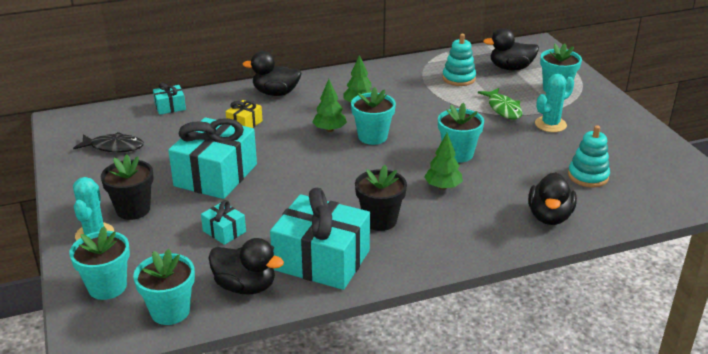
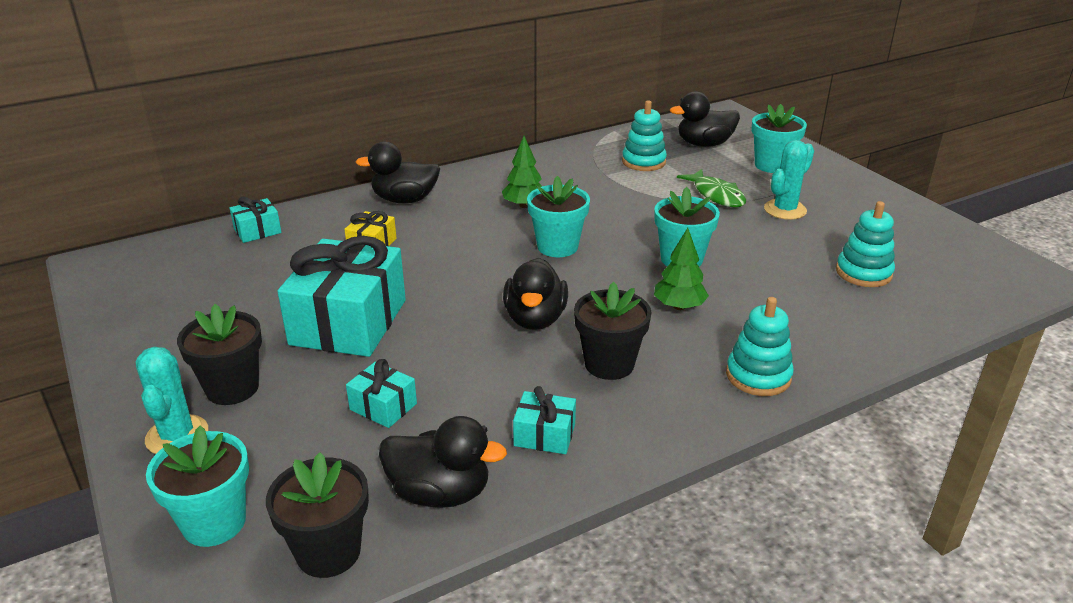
camera: 10 degrees left, 0 degrees up
black fish [73,132,144,152] -> none
turquoise flower pot [133,249,195,325] -> black flower pot [266,452,369,578]
turquoise gift [270,188,370,290] -> turquoise gift [513,386,576,454], size x0.45
green tree [312,79,347,132] -> none
black duck [528,172,577,225] -> black duck moved to [503,258,568,330]
none -> turquoise stacking toy [726,297,794,396]

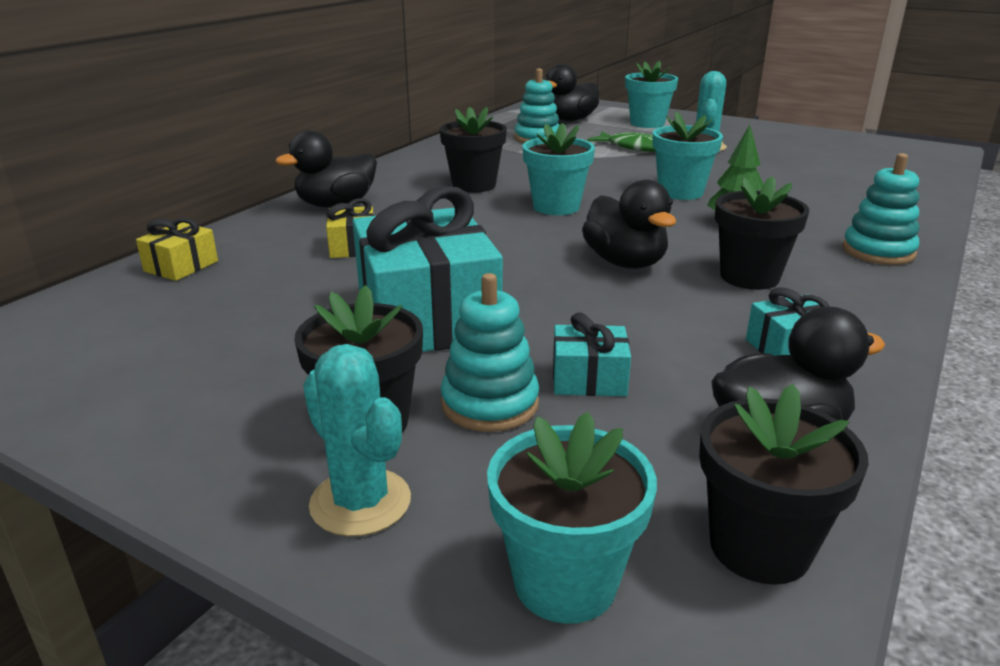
camera: 30 degrees left, 5 degrees down
turquoise gift [230,197,281,243] -> yellow gift [136,218,218,281]
green tree [502,136,542,208] -> black flower pot [440,107,507,193]
turquoise stacking toy [836,201,895,287] -> turquoise stacking toy moved to [441,273,539,432]

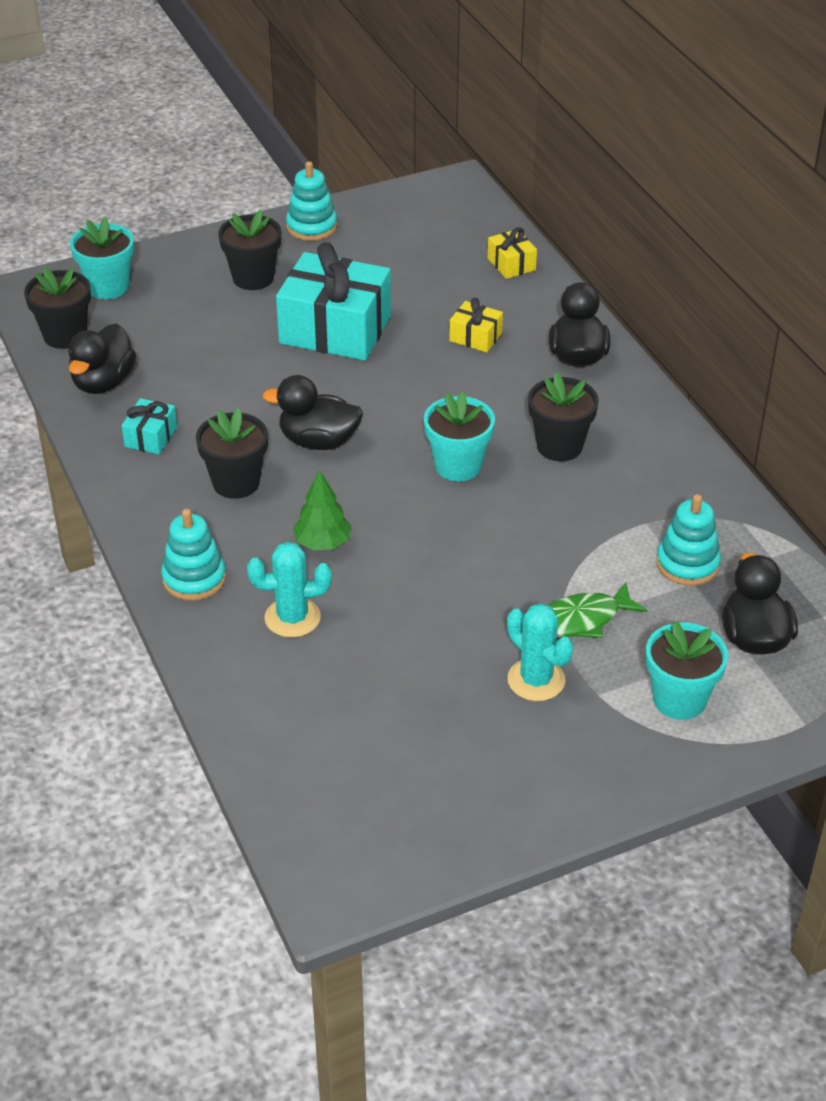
camera: 125 degrees right, 15 degrees up
turquoise cactus [303,344,411,537] -> turquoise cactus moved to [247,541,332,638]
turquoise stacking toy [441,273,539,432] -> turquoise stacking toy moved to [286,161,337,241]
turquoise gift [553,312,631,396] -> none
turquoise flower pot [653,111,723,200] -> none

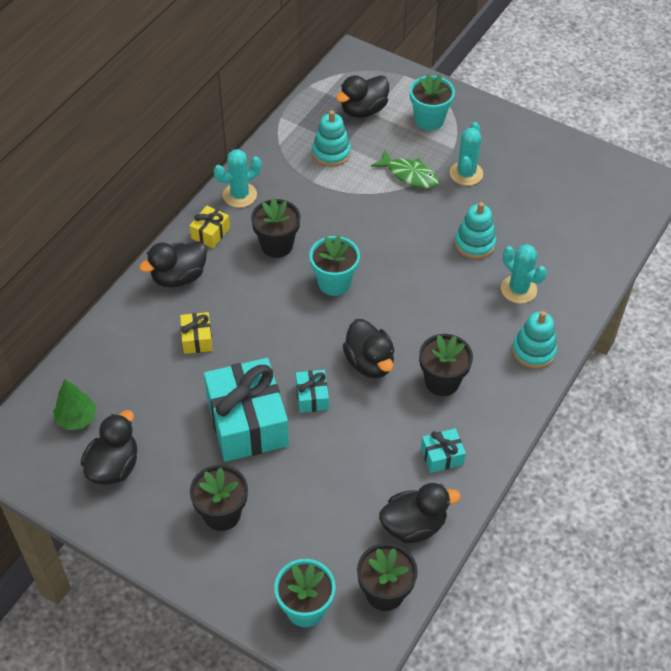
camera: 125 degrees left, 10 degrees up
turquoise stacking toy [286,161,337,241] -> turquoise stacking toy moved to [455,202,496,259]
green tree [293,470,351,550] -> green tree moved to [53,379,97,430]
yellow gift [488,227,537,279] -> yellow gift moved to [190,206,230,248]
none -> black duck [81,410,137,485]
none -> turquoise cactus [214,149,261,208]
none -> turquoise gift [296,370,329,413]

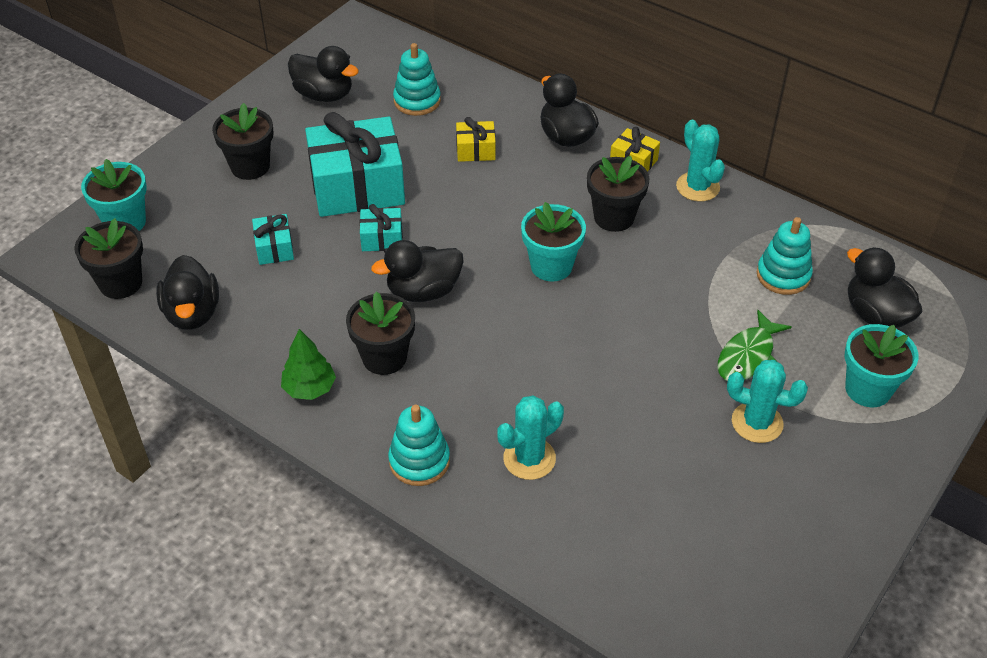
camera: 95 degrees right, 5 degrees down
green tree [53,379,97,430] -> green tree moved to [281,329,336,400]
turquoise gift [421,428,466,473] -> turquoise gift moved to [252,214,294,265]
turquoise stacking toy [455,202,496,259] -> turquoise stacking toy moved to [393,43,441,116]

